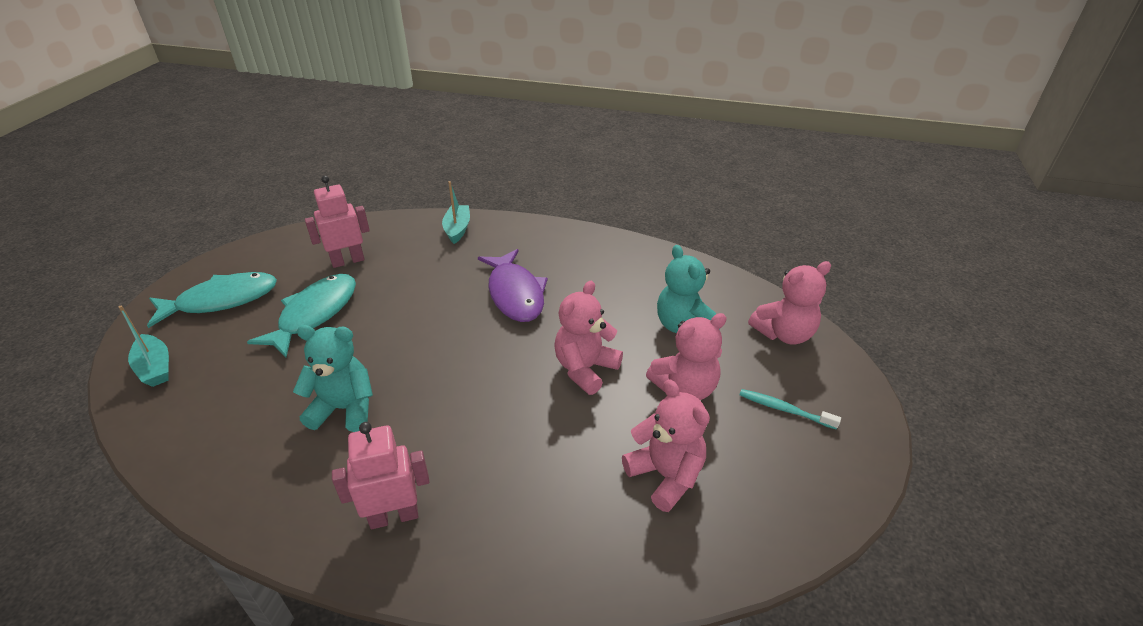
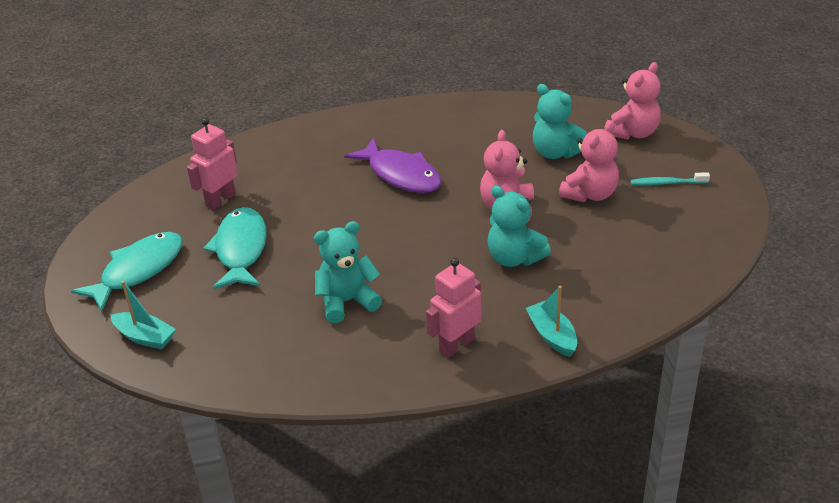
camera: 25 degrees left, 0 degrees up
turquoise boat [442,181,470,244] -> turquoise boat moved to [526,286,577,357]
pink teddy bear [622,379,710,512] -> none
none -> turquoise teddy bear [487,186,551,267]

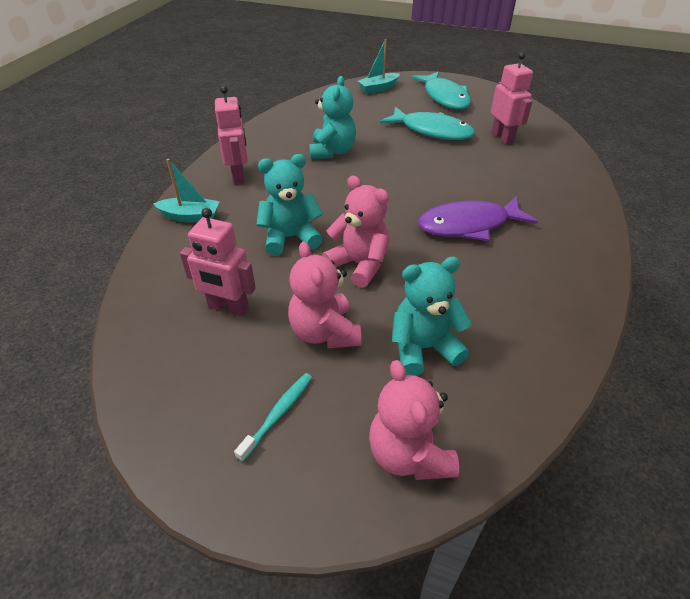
camera: 120 degrees right, 5 degrees up
none -> pink robot [180,208,256,317]

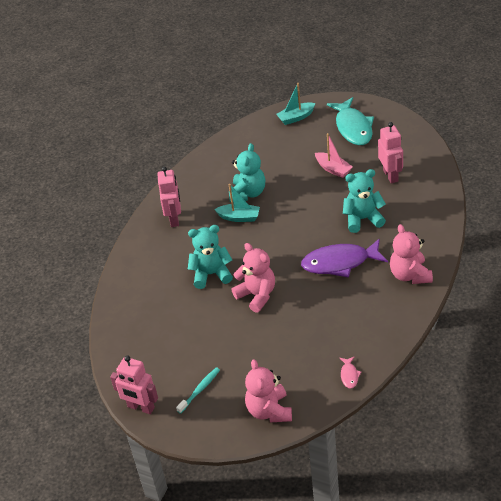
camera: 10 degrees right, 0 degrees up
turquoise boat [153,159,220,222] -> turquoise boat moved to [214,184,260,222]
pink robot [180,208,256,317] -> pink robot moved to [110,356,158,414]
pink teddy bear [288,241,361,348] -> pink teddy bear moved to [390,224,433,284]
turquoise fish [380,106,475,140] -> pink boat [315,133,352,178]
turquoise teddy bear [392,257,472,376] -> turquoise teddy bear moved to [343,169,386,233]
none -> pink fish [340,356,361,388]

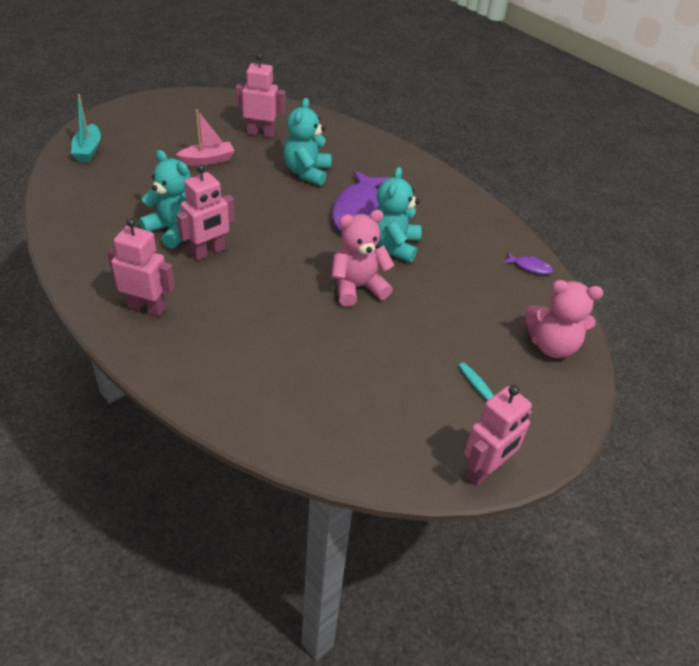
camera: 75 degrees left, 0 degrees up
turquoise teddy bear [188,225,233,289] -> turquoise teddy bear moved to [376,167,422,263]
turquoise boat [214,184,260,222] -> pink robot [177,164,235,261]
turquoise fish [327,97,374,145] -> none
pink fish [340,356,361,388] -> purple fish [504,252,553,274]
pink teddy bear [390,224,433,284] -> none

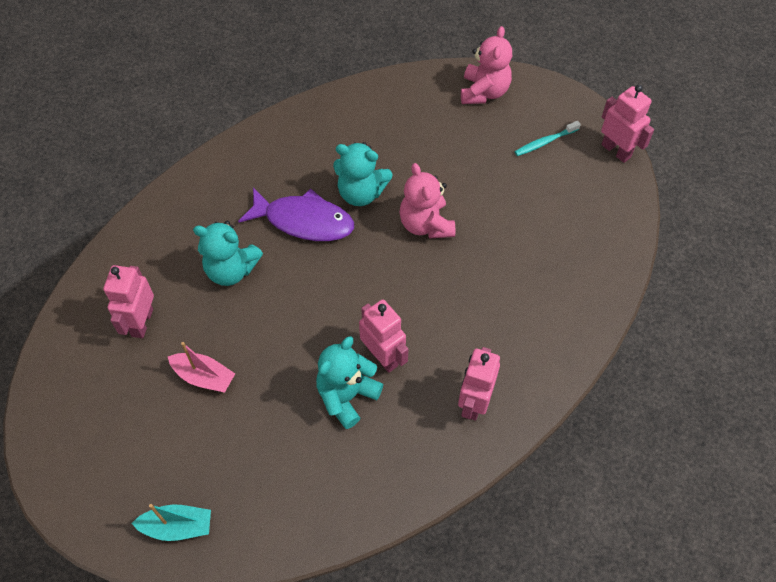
camera: 85 degrees left, 15 degrees up
pink boat [176,109,235,166] -> pink boat turned 135 degrees clockwise [168,342,235,393]
purple fish [504,252,553,274] -> none

